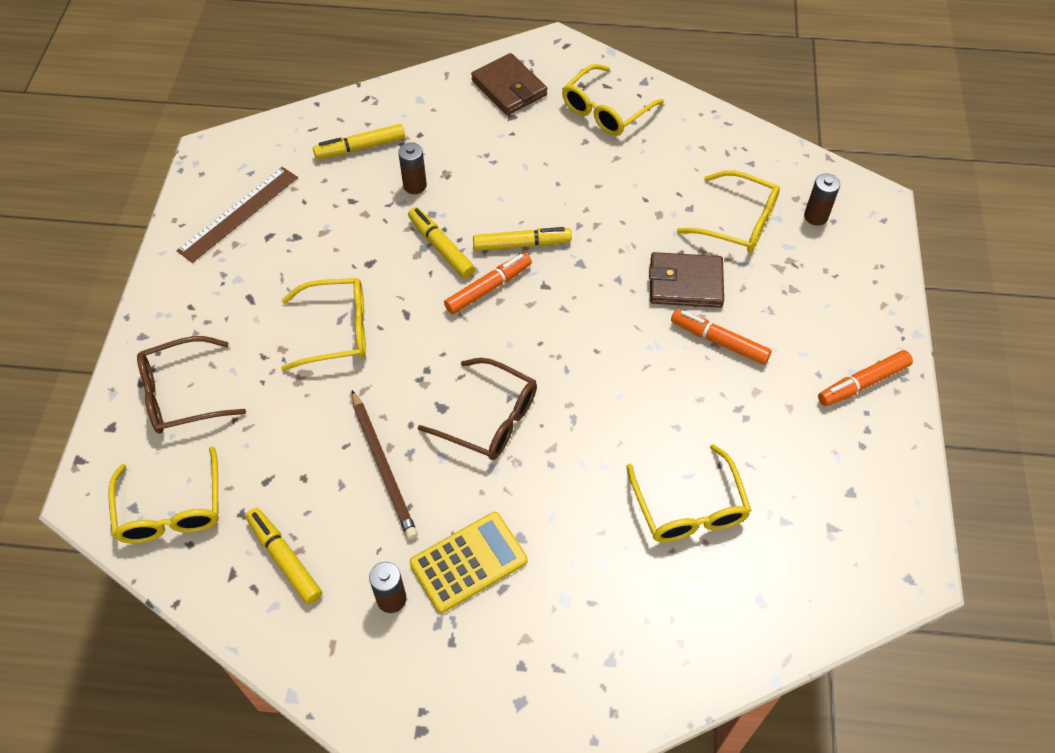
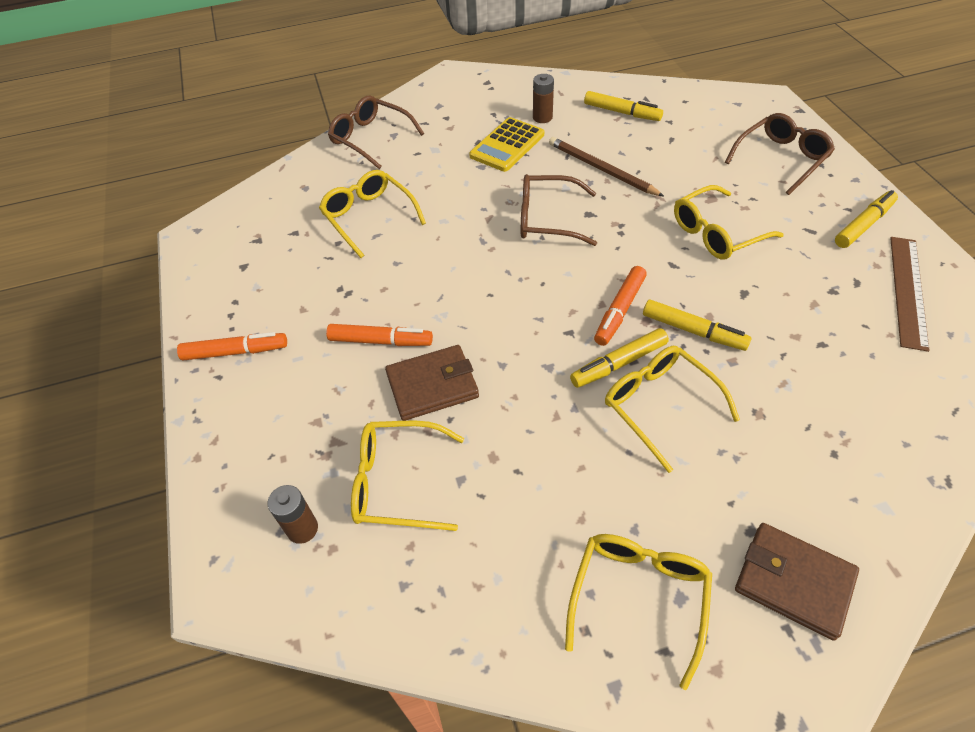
camera: 160 degrees right, 5 degrees down
yellow glasses [108,446,219,544] -> yellow glasses moved to [605,346,740,473]
yellow marker [313,124,405,159] -> yellow marker moved to [835,190,898,248]
brown battery [398,142,427,194] -> none
orange marker [818,350,913,406] -> orange marker turned 45 degrees clockwise [177,332,287,361]
none -> brown glasses [328,96,424,169]

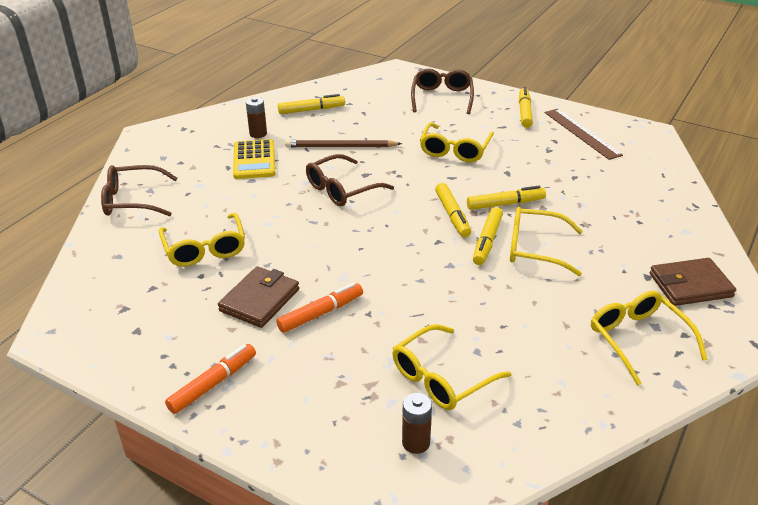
camera: 45 degrees left, 15 degrees down
yellow glasses [319,170,426,258] -> yellow glasses turned 120 degrees counterclockwise [159,213,245,267]
brown wallet [385,345,479,421] -> brown wallet moved to [218,266,299,328]
orange marker [594,266,647,346] -> yellow marker [435,183,471,237]

